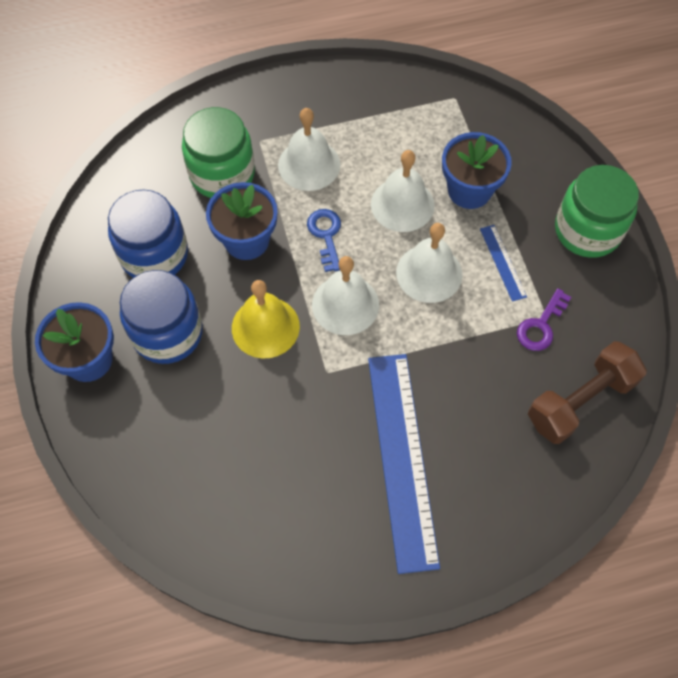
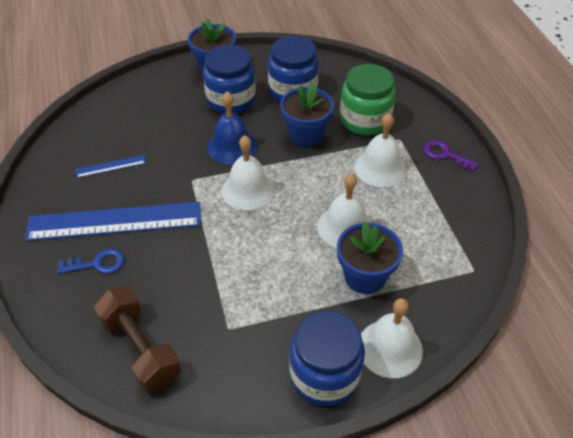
camera: 90 degrees right, 15 degrees down
yellow bell [232,280,300,358] -> blue bell [207,91,257,164]
blue key [307,209,341,272] -> blue key moved to [57,248,125,274]
white bell [396,223,462,303] -> white bell moved to [361,298,423,378]
blue ruler [480,225,527,302] -> blue ruler moved to [75,155,146,178]
purple key [517,288,571,351] -> purple key moved to [423,140,479,172]
green jar [555,165,639,258] -> blue jar [289,310,365,406]

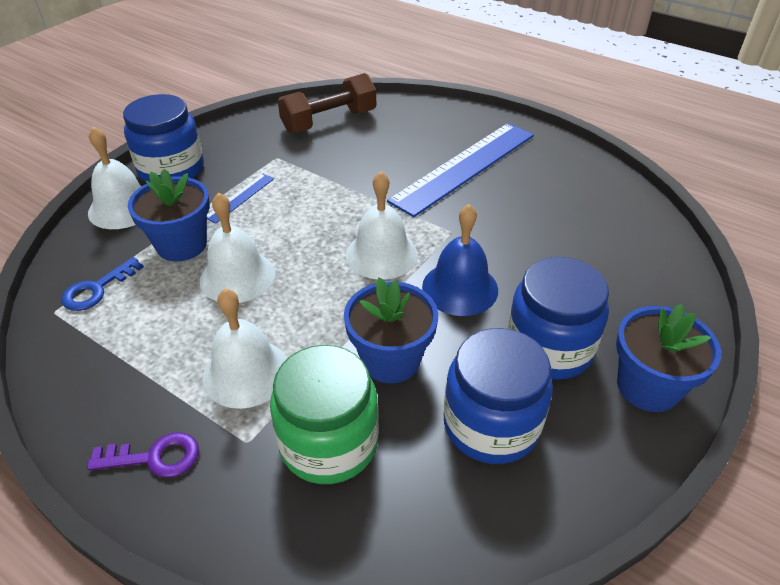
camera: 140 degrees right, 5 degrees down
blue key [57,248,125,274] -> blue key moved to [61,257,144,311]
blue ruler [75,155,146,178] -> blue ruler moved to [207,174,274,223]
brown dumbbell [93,286,181,392] -> brown dumbbell turned 45 degrees counterclockwise [278,73,376,133]

